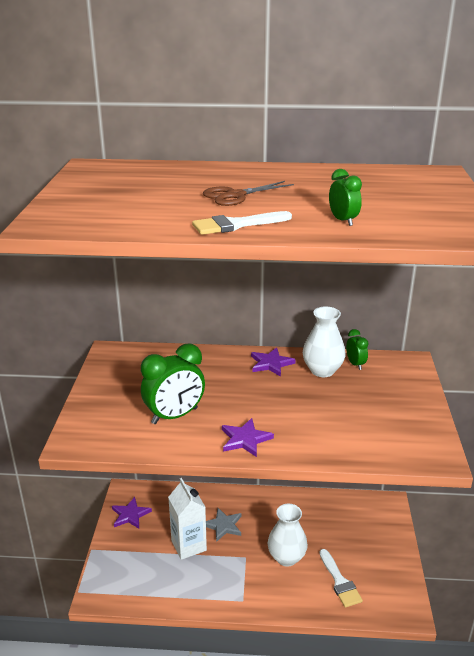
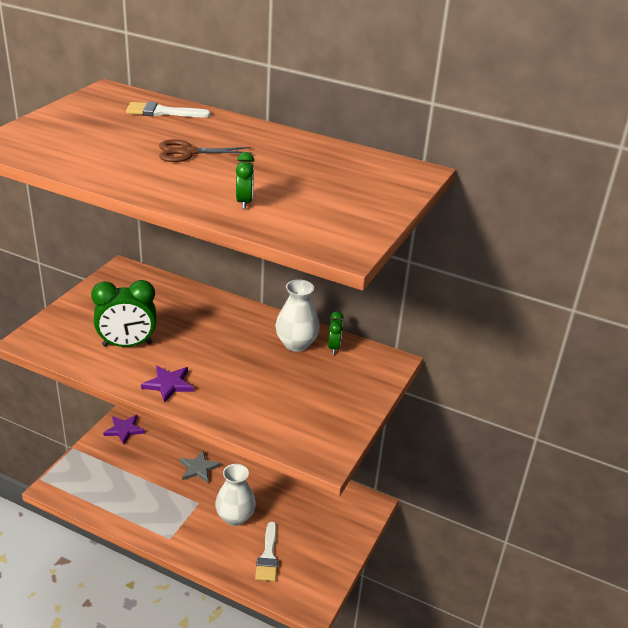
camera: 20 degrees right, 5 degrees up
white carton [168,478,207,560] -> none
white brush [192,211,292,235] -> white brush moved to [126,102,211,117]
purple star [251,347,296,377] -> none

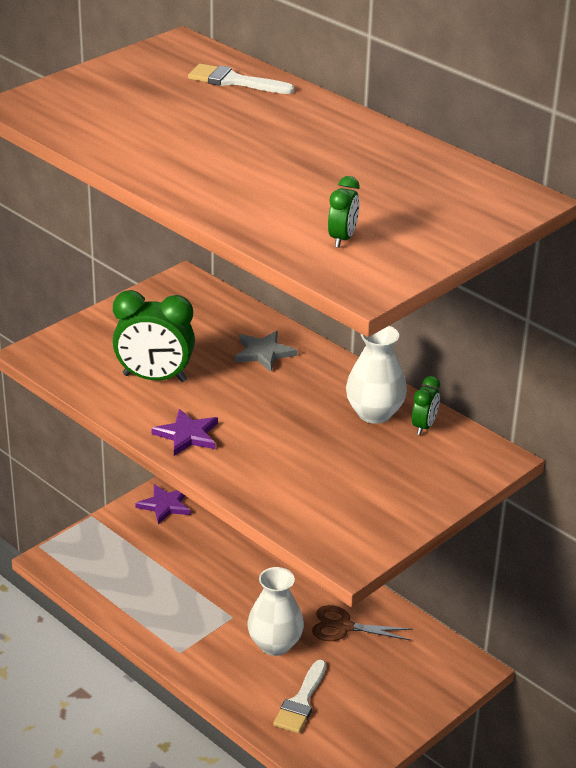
camera: 20 degrees right, 0 degrees up
brown scissors [159,139,252,162] -> brown scissors moved to [312,605,413,641]
grey star [180,451,221,483] -> grey star moved to [235,331,297,372]
green clock [236,152,254,209] -> green clock moved to [328,176,359,248]

